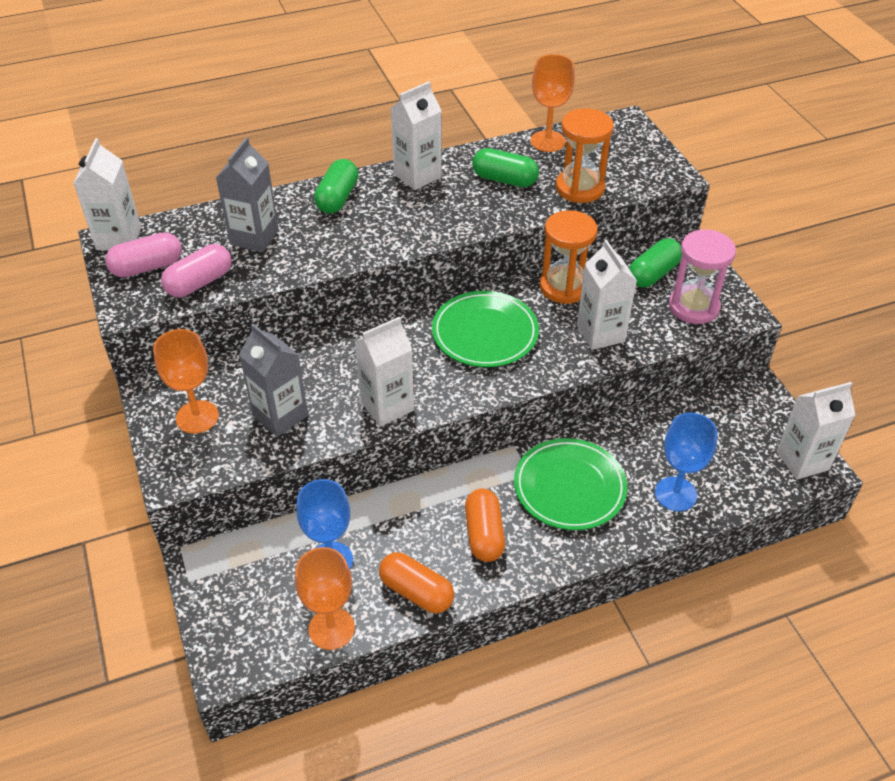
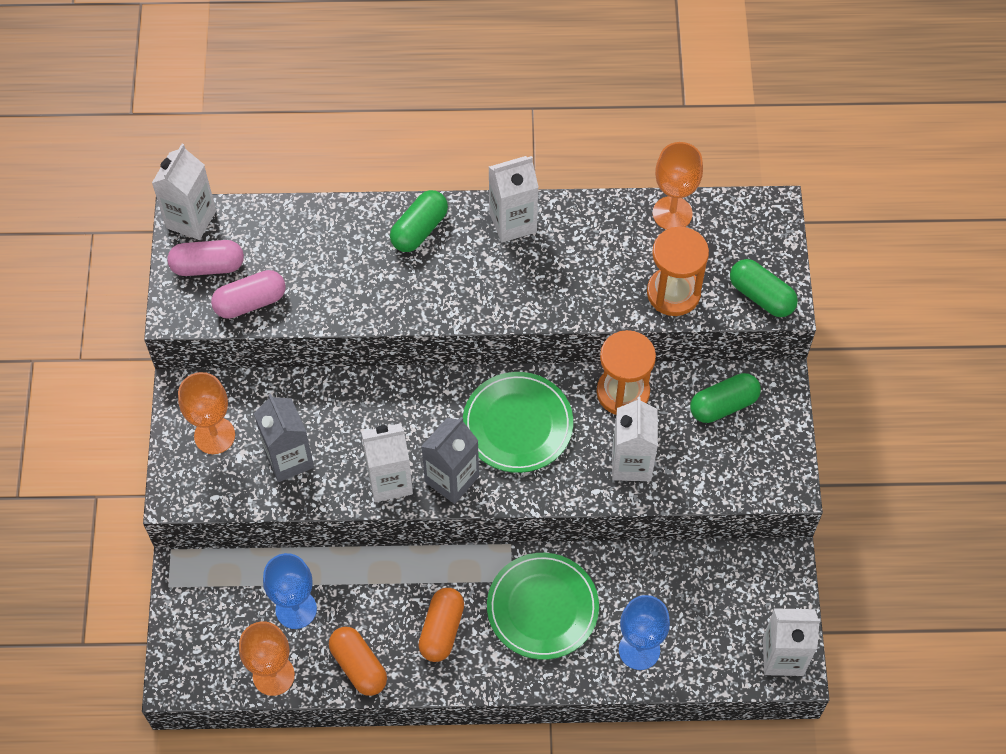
camera: 20 degrees right, 15 degrees up
grey carton [216,137,279,252] -> grey carton moved to [421,417,479,504]
green capsule [472,148,539,187] -> green capsule moved to [730,259,798,317]
pink hourglass [669,230,736,324] -> none

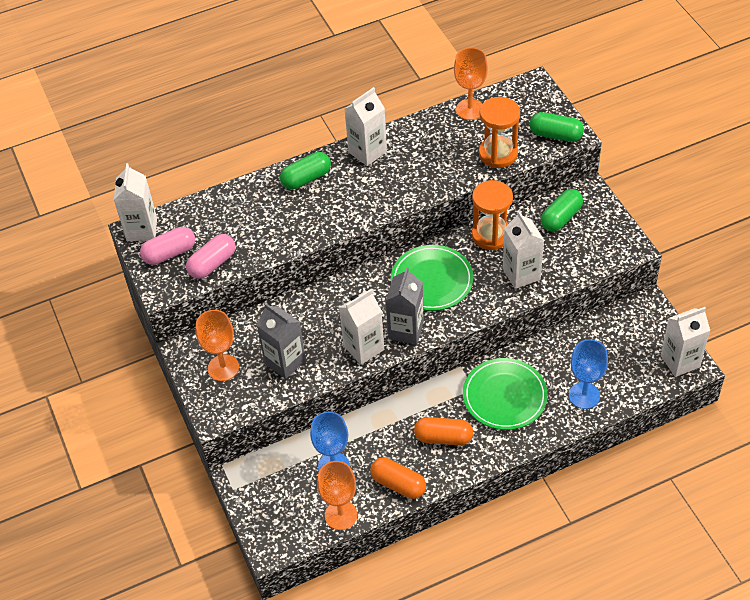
camera: 20 degrees left, 10 degrees down
green capsule [390,190,448,252] -> green capsule turned 45 degrees clockwise [280,152,331,190]
orange capsule [418,588,464,662] -> orange capsule turned 75 degrees counterclockwise [414,417,473,445]

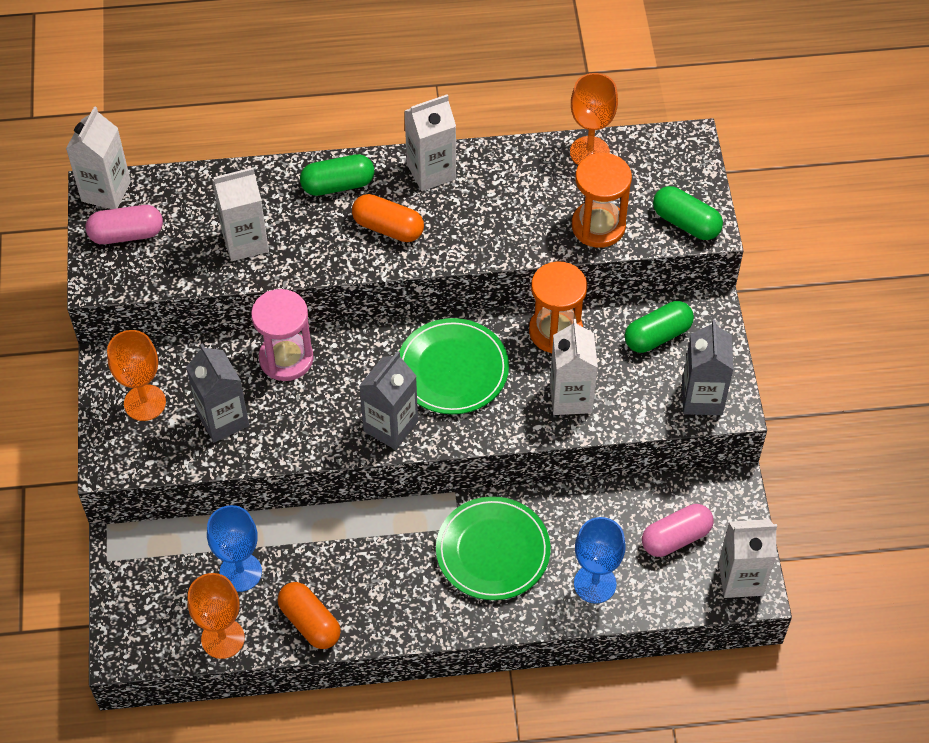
camera: 15 degrees right, 5 degrees up
pink capsule [186,234,235,279] -> pink capsule moved to [642,504,714,557]
white carton [339,289,384,365] -> white carton moved to [212,167,269,261]
orange capsule [414,417,473,445] -> orange capsule moved to [352,194,424,242]
none -> pink hourglass [251,289,313,381]
none -> grey carton [682,320,733,415]

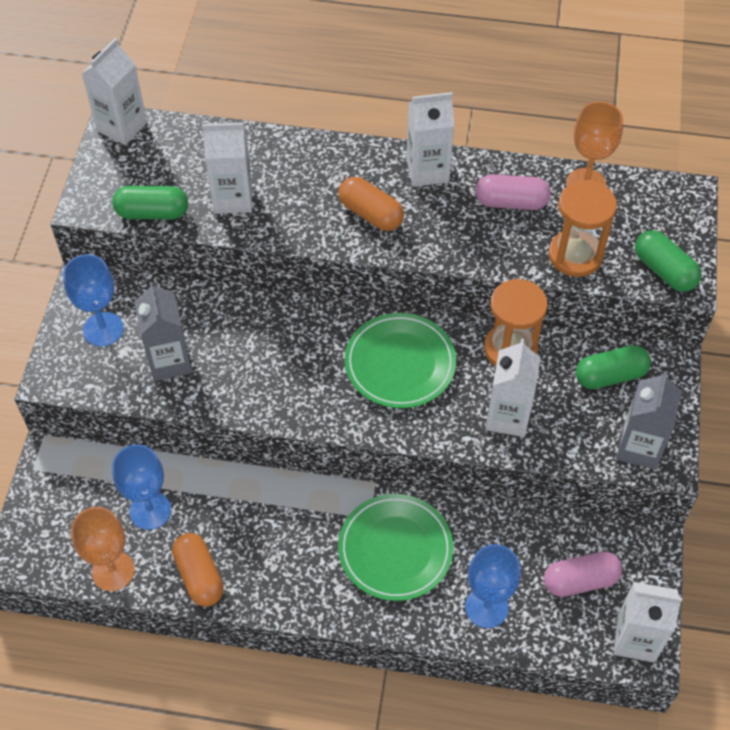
camera: 15 degrees right, 0 degrees up
pink capsule [86,205,163,244] -> pink capsule moved to [475,174,551,210]
orange goblet [107,330,166,421] -> blue goblet [63,254,124,346]
pink hourglass [251,289,313,381] -> none
green capsule [300,154,375,196] -> green capsule moved to [112,186,188,220]
grey carton [359,351,418,450] -> none

